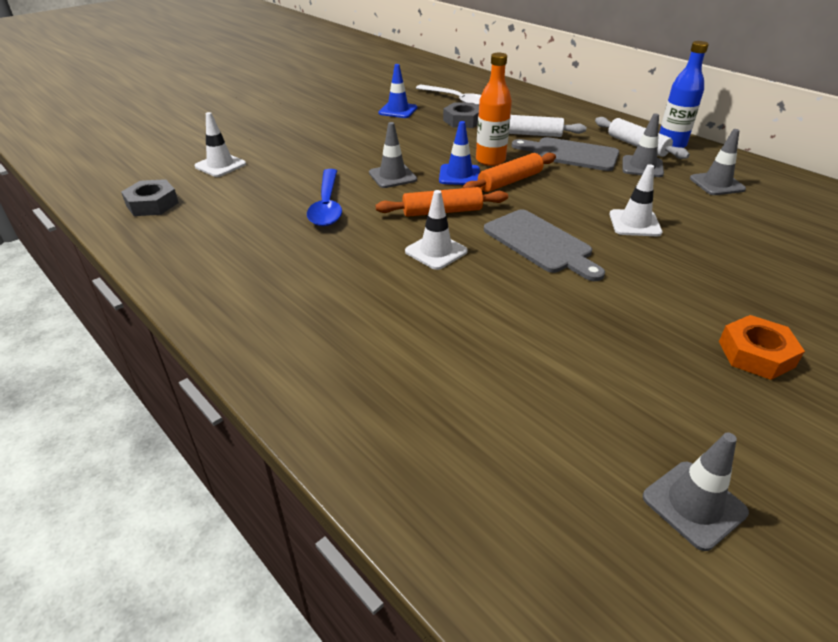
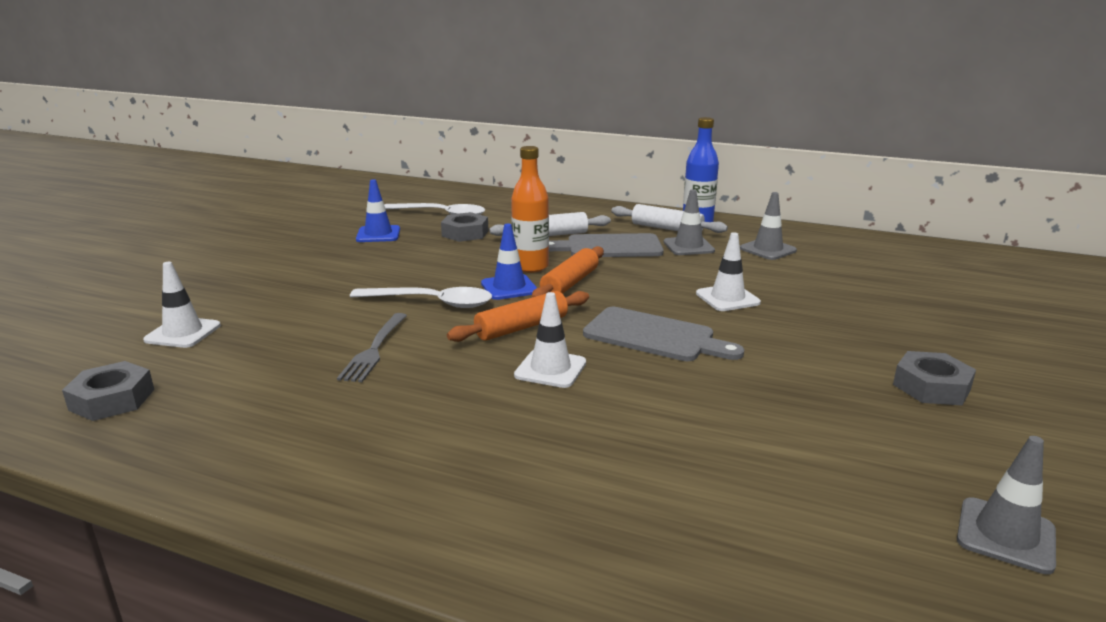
camera: 25 degrees left, 15 degrees down
blue spoon [307,169,342,226] -> grey fork [337,313,407,382]
grey traffic cone [369,122,417,188] -> white spoon [350,287,492,308]
orange nut [719,315,805,380] -> grey nut [893,351,976,406]

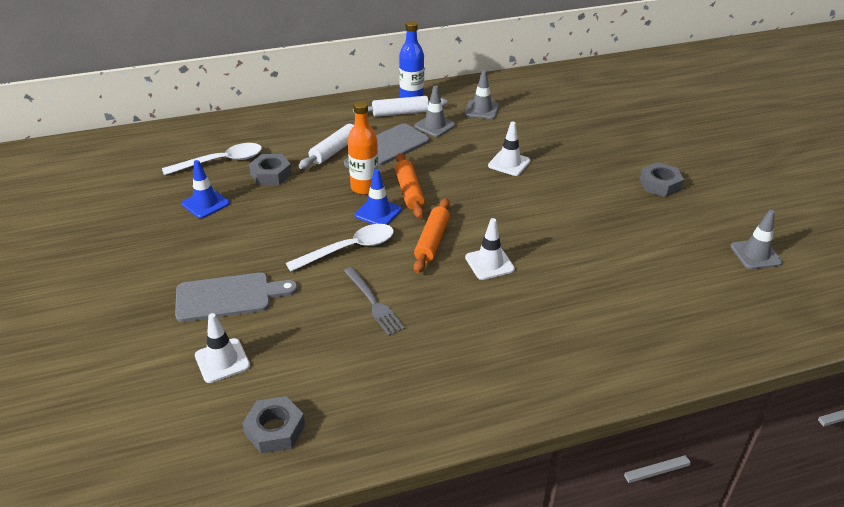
camera: 40 degrees left, 15 degrees up
grey cutting board [583,307,744,361] -> grey cutting board moved to [175,272,298,322]

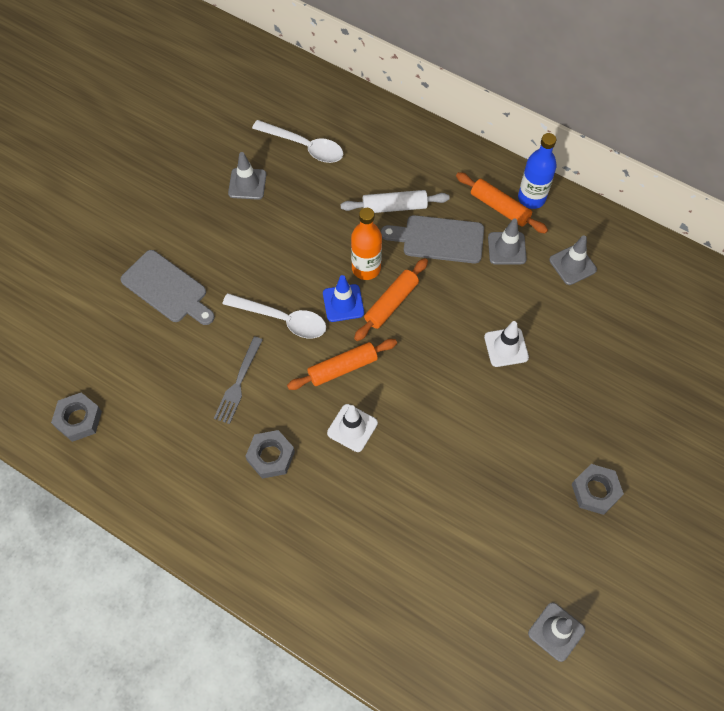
camera: 50 degrees right, 25 degrees up
blue traffic cone [181,160,230,218] -> grey traffic cone [228,152,266,200]
white traffic cone [195,313,250,383] -> none
grey nut [249,154,292,185] -> grey nut moved to [245,430,295,479]
white rolling pin [353,96,447,117] -> orange rolling pin [456,172,548,234]

